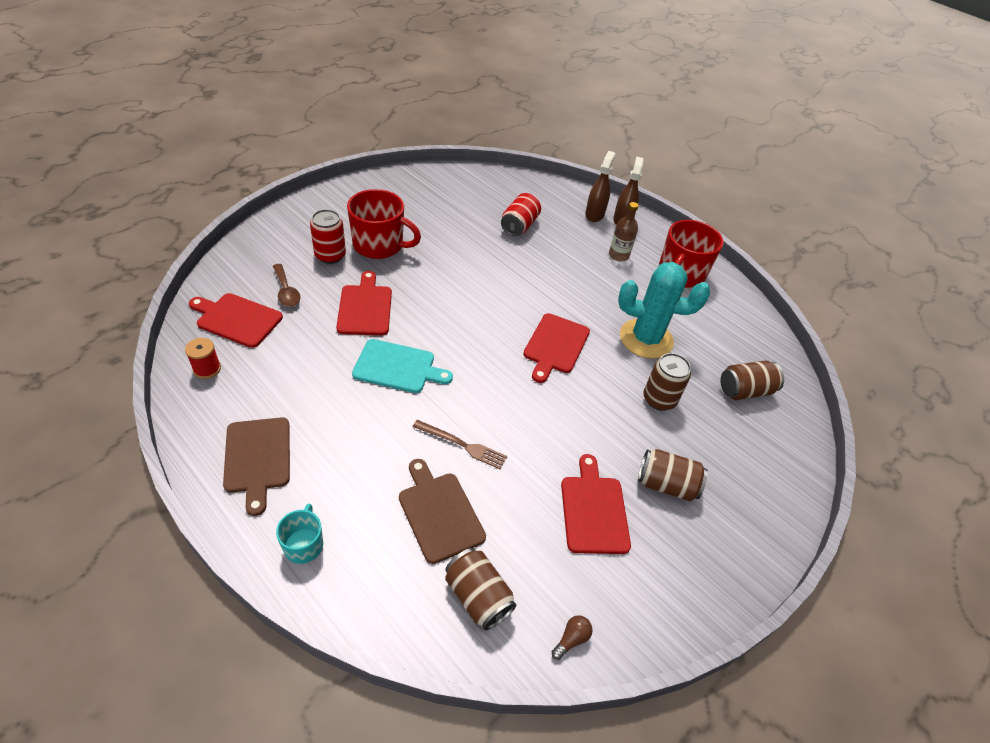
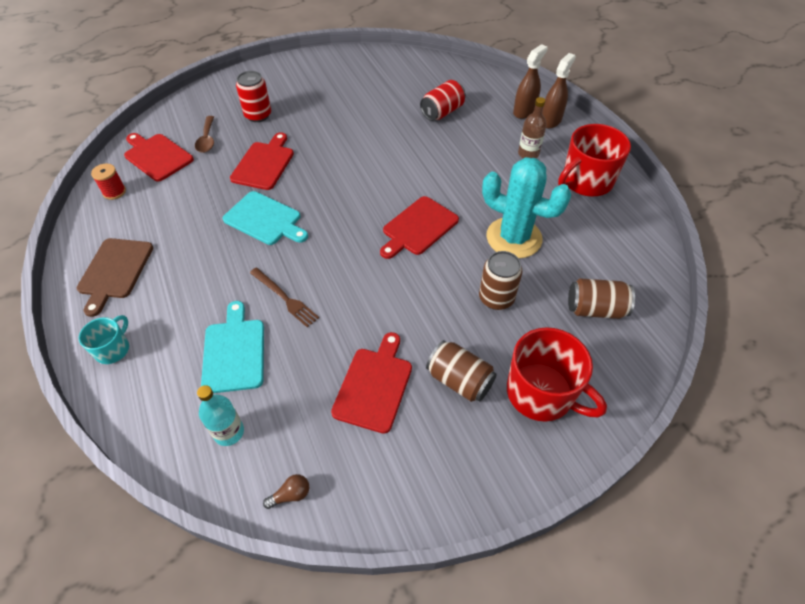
camera: 25 degrees right, 5 degrees up
red mug [347,189,421,259] -> red mug moved to [507,327,607,422]
brown cutting board [399,459,486,564] -> turquoise cutting board [201,301,264,393]
brown can [445,548,516,630] -> turquoise bottle [197,385,244,446]

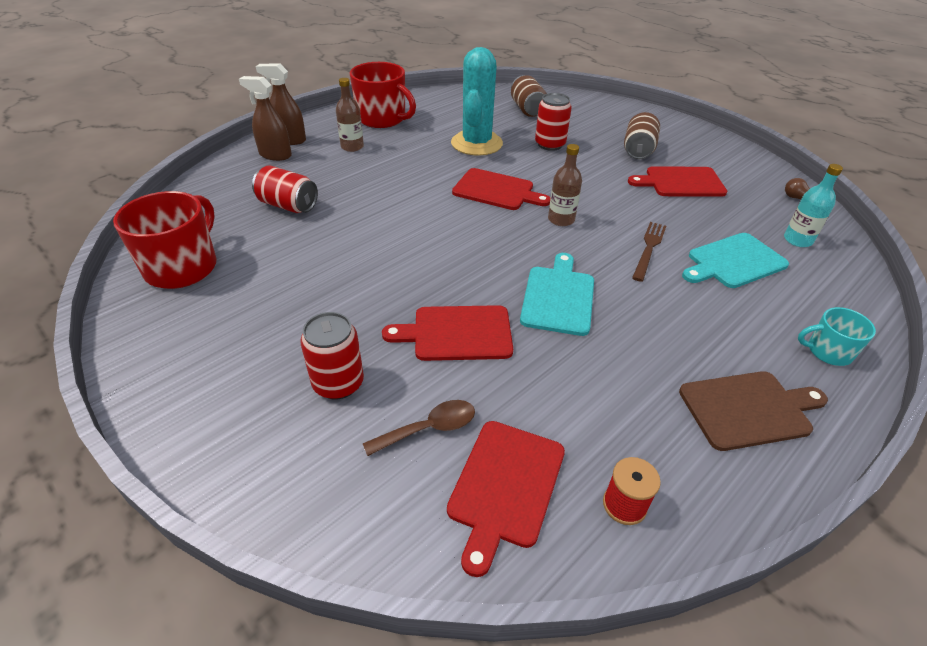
camera: 110 degrees left, 10 degrees down
brown can [479,251,522,310] -> red can [535,93,572,151]
red mug [507,327,607,422] -> red mug moved to [113,191,217,289]
none -> brown bottle [548,144,582,226]

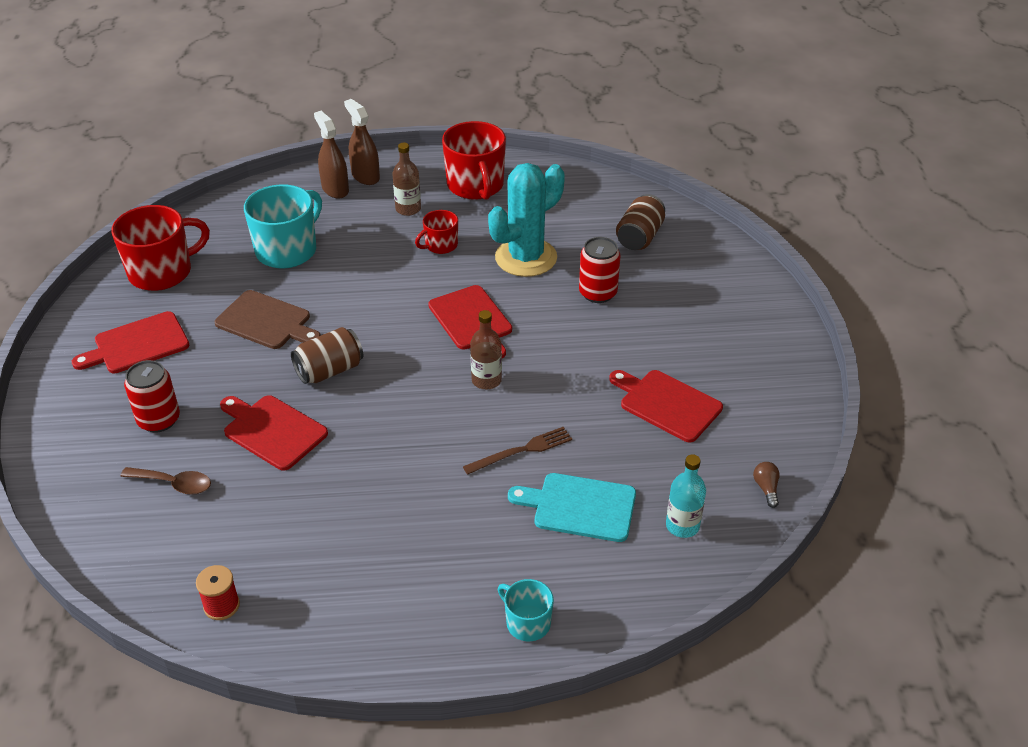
camera: 40 degrees right, 0 degrees up
red can [252,166,318,213] -> turquoise mug [244,184,322,269]
red cutting board [447,421,565,577] -> red cutting board moved to [72,311,189,373]
turquoise cutting board [520,253,594,336] -> none
brown can [624,112,660,159] -> brown can moved to [291,327,363,384]
brown cutting board [679,371,828,451] -> brown cutting board moved to [215,290,321,349]
none -> red mug [415,210,458,254]

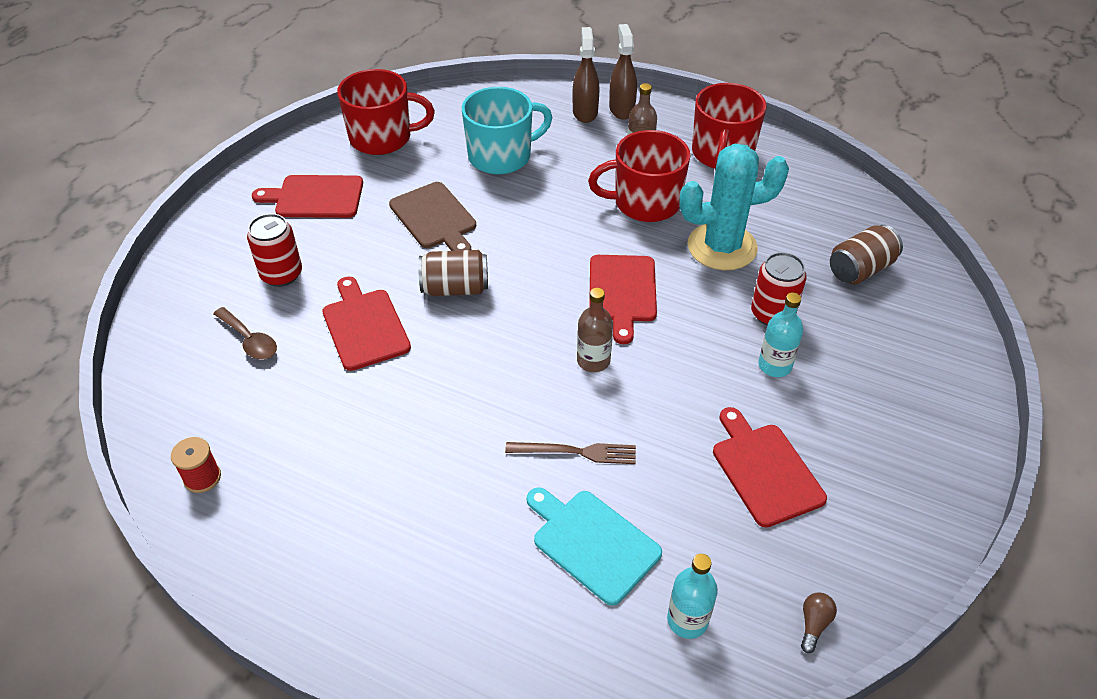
camera: 30 degrees right, 5 degrees up
red mug [415,210,458,254] -> red mug [588,130,690,222], size x1.88
turquoise mug [498,579,554,641] -> none
none -> turquoise bottle [758,292,803,377]

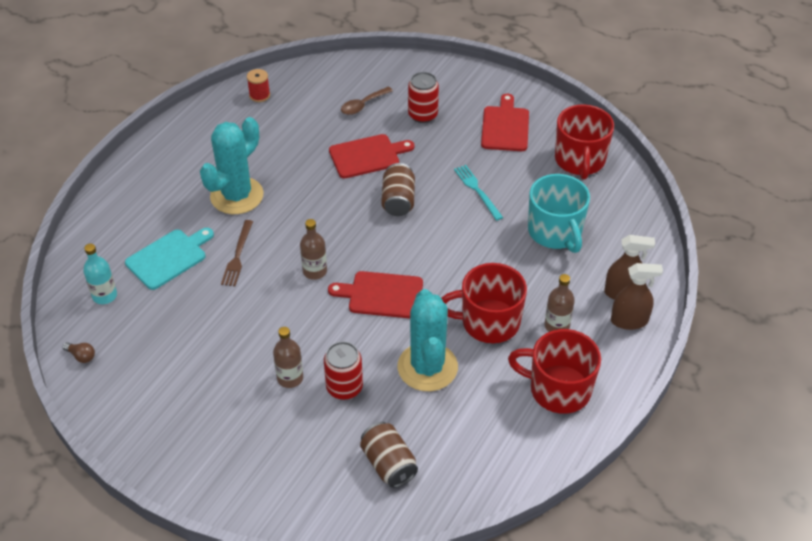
camera: 95 degrees right, 0 degrees up
brown cutting board [389,182,476,251] -> turquoise fork [454,165,503,221]
red mug [588,130,690,222] -> red mug turned 90 degrees counterclockwise [442,263,527,343]
red cutting board [713,407,827,528] -> none
turquoise bottle [758,292,803,377] -> brown bottle [273,327,303,388]
none -> turquoise cactus [200,117,263,214]

